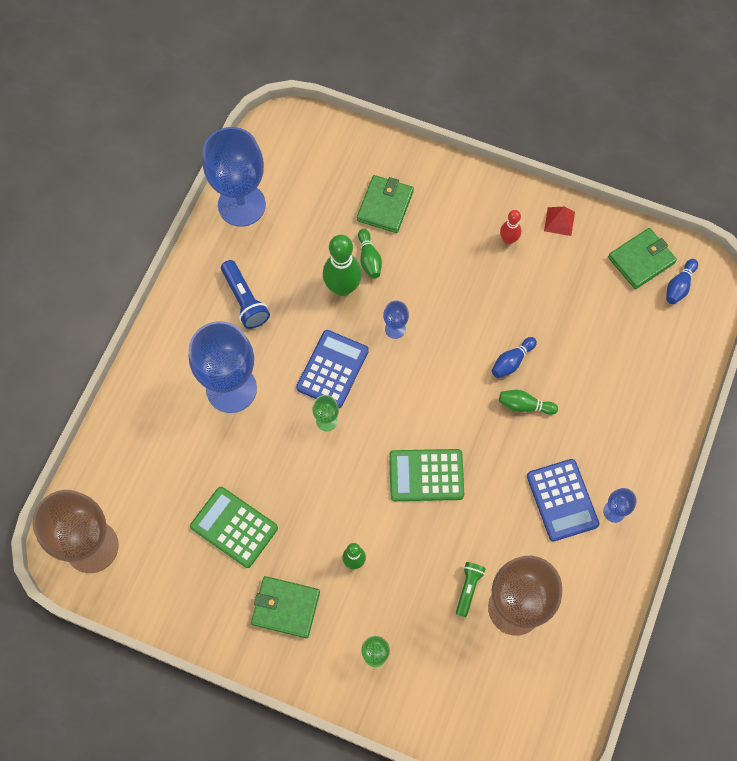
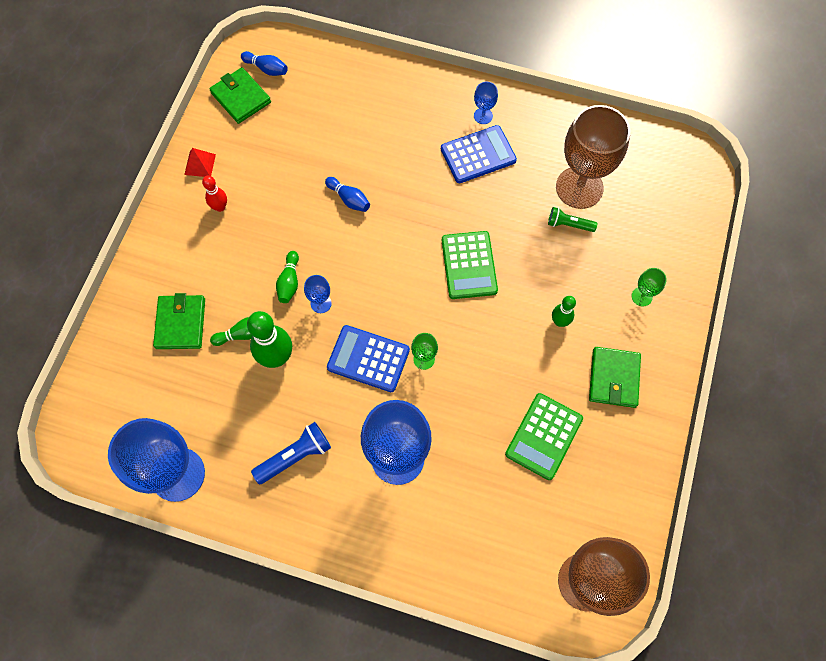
camera: 95 degrees left, 0 degrees up
green wallet [357,175,414,233] -> green wallet turned 75 degrees clockwise [153,293,205,349]
green bowling pin [499,390,558,415] -> green bowling pin moved to [276,251,299,303]

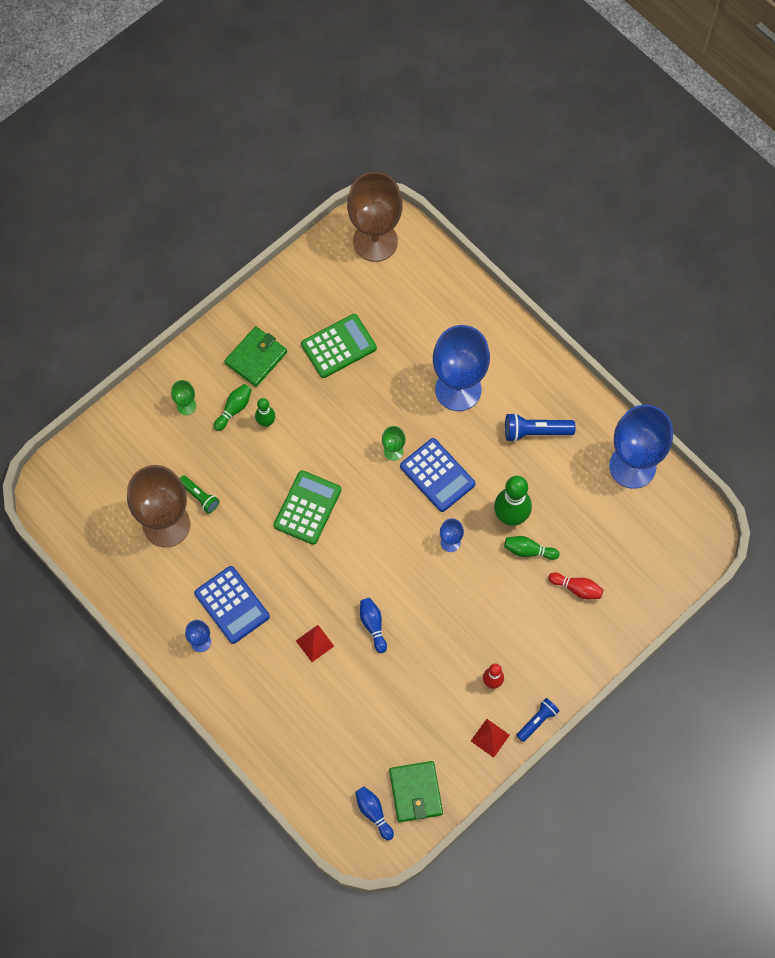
camera: 150 degrees left, 0 degrees up
green wallet [153,293,205,349] -> red bowling pin [548,572,603,599]
green bowling pin [276,251,299,303] -> green bowling pin moved to [214,384,252,431]
blue calculator [441,125,517,183] -> blue calculator turned 135 degrees counterclockwise [194,566,270,644]
none -> red pyramid [296,625,334,662]
none -> blue flashlight [516,698,559,742]

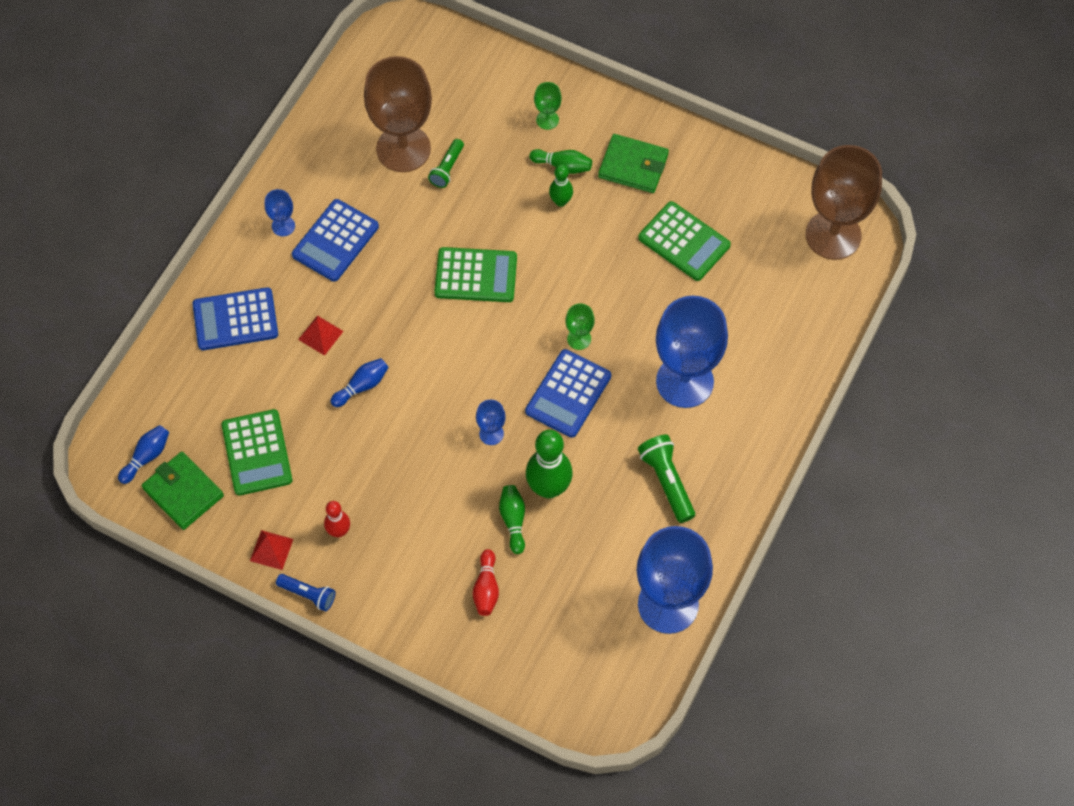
camera: 70 degrees right, 5 degrees down
green wallet [389,761,443,822] -> green wallet turned 75 degrees clockwise [142,451,224,530]
blue flashlight [505,413,576,442] -> green flashlight [638,435,695,523]
none -> blue calculator [193,287,278,350]
none -> green calculator [222,409,292,495]

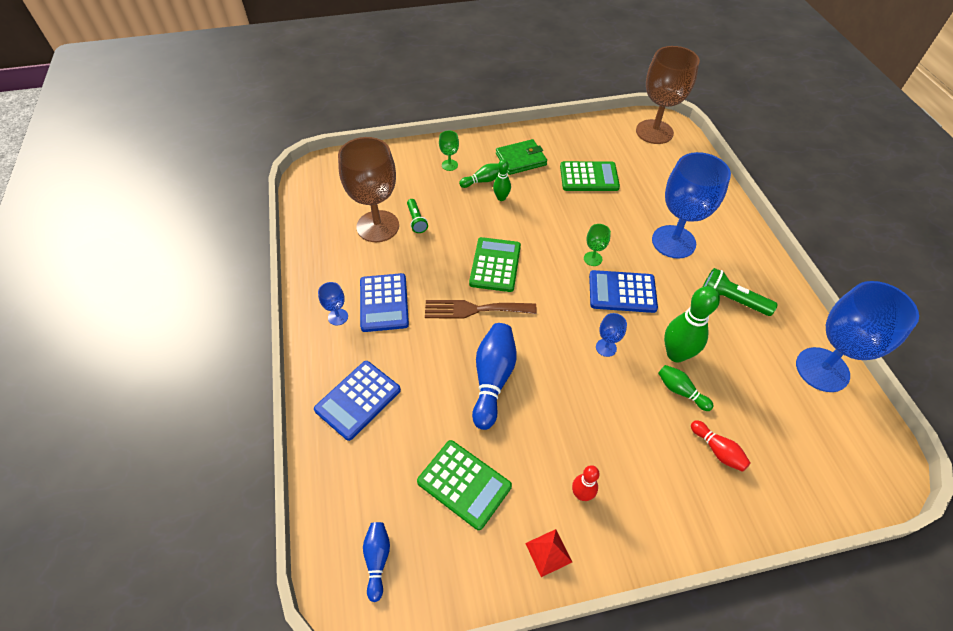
camera: 40 degrees left, 10 degrees down
green wallet [142,451,224,530] -> none
blue flashlight [276,574,335,611] -> none
red pyramid [298,316,344,356] -> none
blue bowling pin [330,358,389,407] -> blue bowling pin [472,323,516,430], size x1.81
green calculator [434,247,517,302] -> green calculator turned 45 degrees counterclockwise [469,237,521,292]
blue calculator [525,349,611,438] -> blue calculator turned 105 degrees clockwise [589,270,658,313]
none -> brown fork [425,300,537,319]

